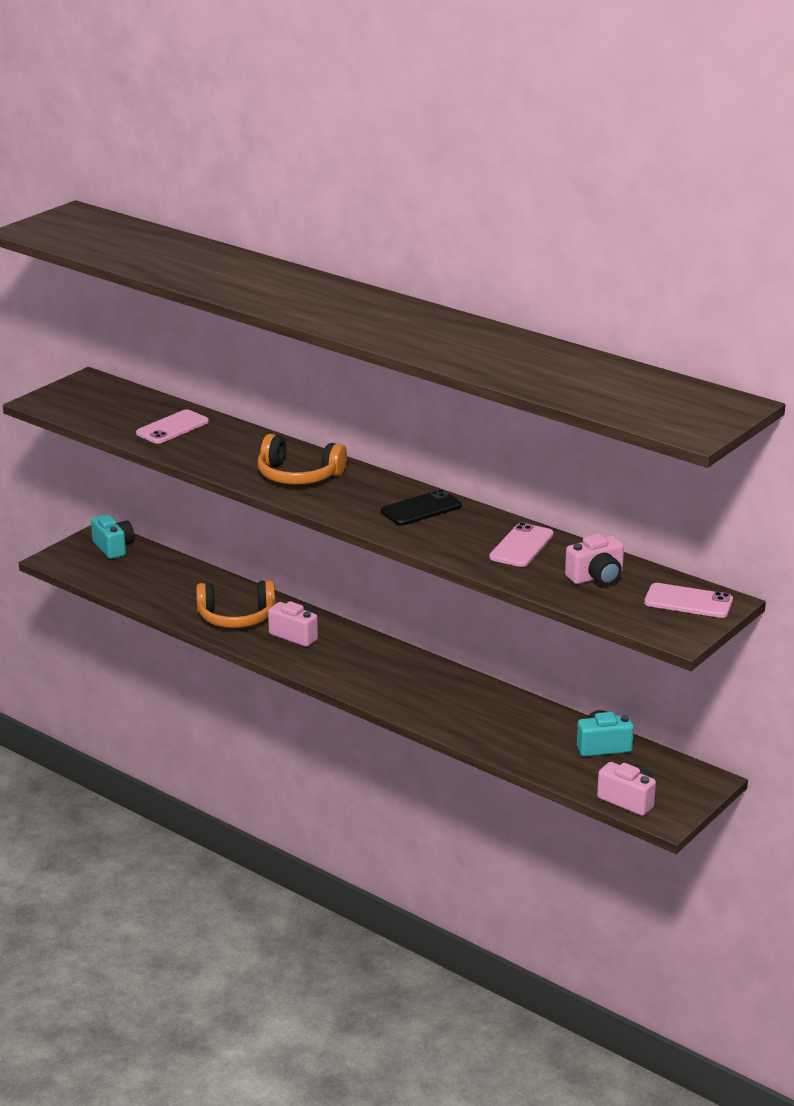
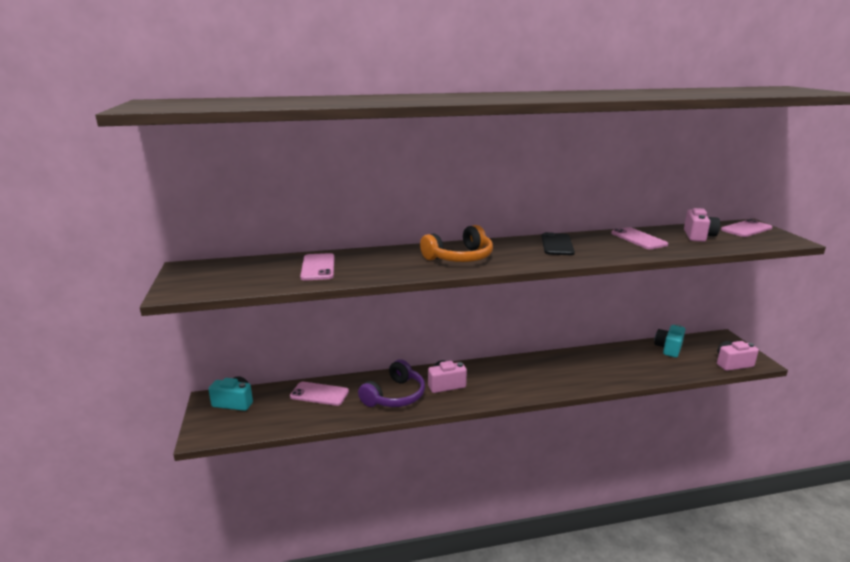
camera: 50 degrees left, 5 degrees down
orange headphones [196,580,275,628] -> purple headphones [358,359,425,407]
none -> pink phone [290,382,349,406]

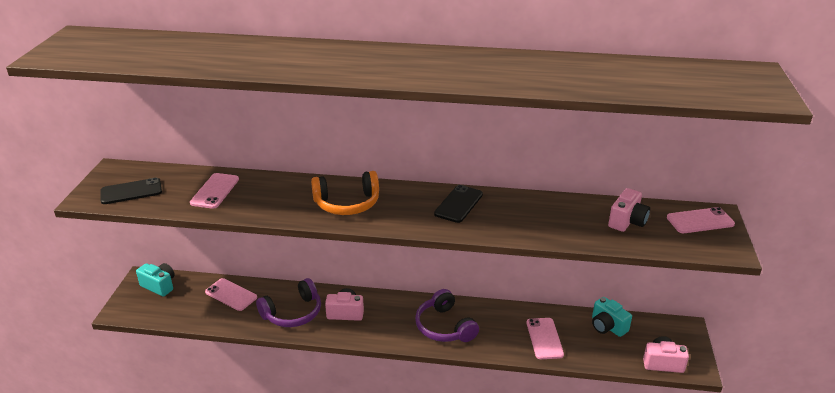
camera: 20 degrees right, 10 degrees up
pink phone [611,227,668,249] -> pink phone moved to [527,318,564,359]
turquoise camera [654,324,685,358] -> turquoise camera turned 90 degrees counterclockwise [592,297,632,337]
none -> black phone [100,178,162,204]
none -> purple headphones [415,289,479,342]

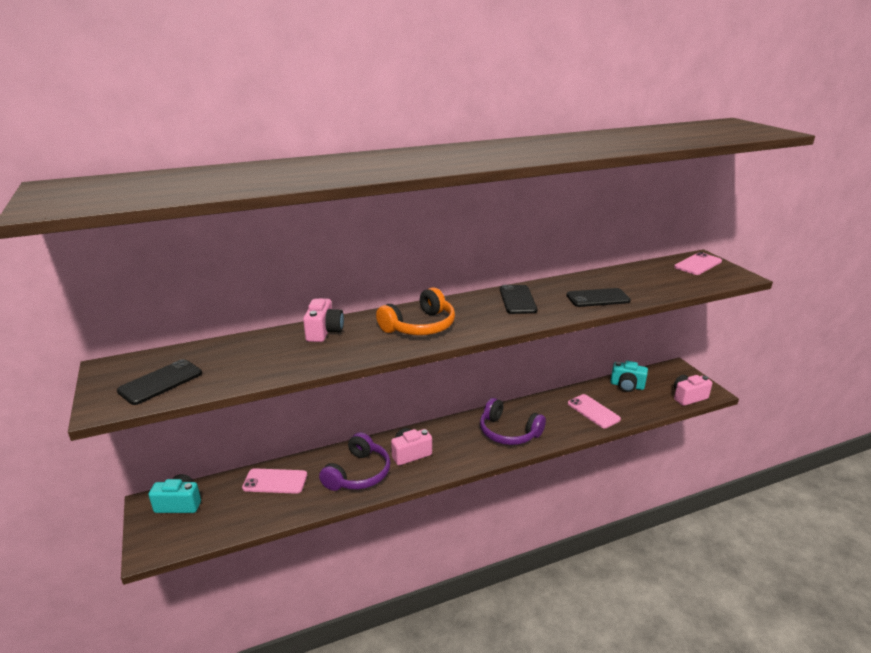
camera: 30 degrees left, 5 degrees down
pink phone [190,173,239,209] -> none
pink camera [608,188,650,232] -> pink camera moved to [303,298,344,342]
none -> black phone [566,288,631,307]

